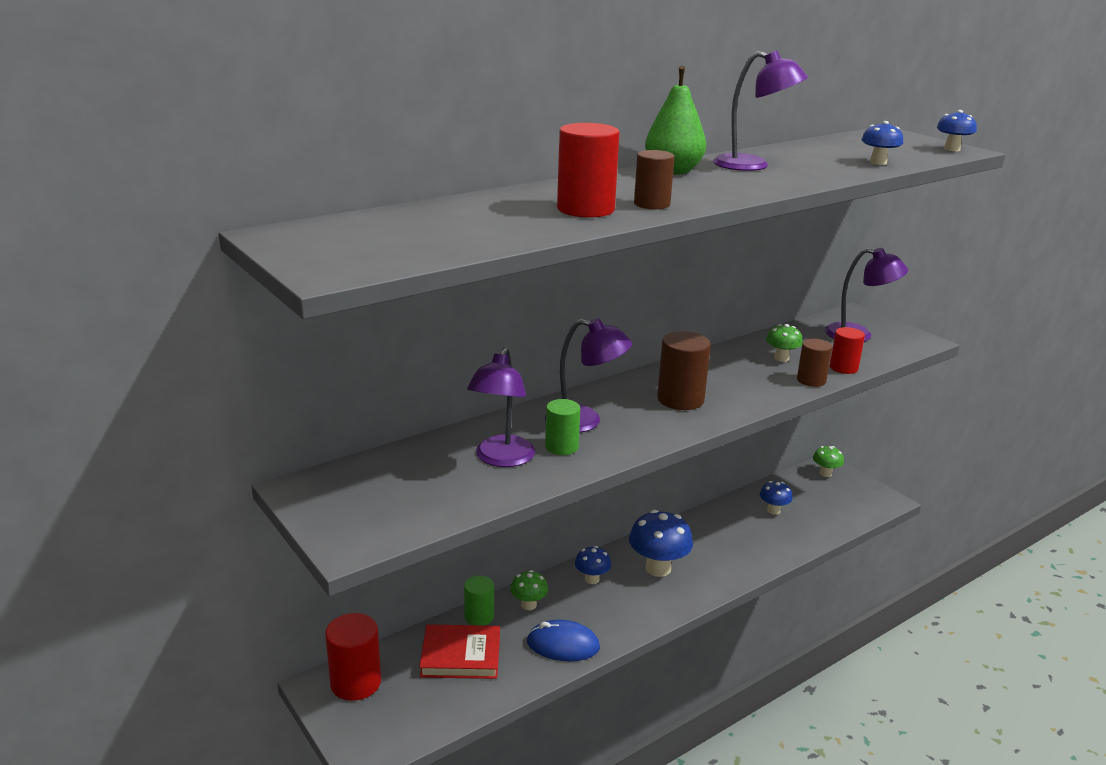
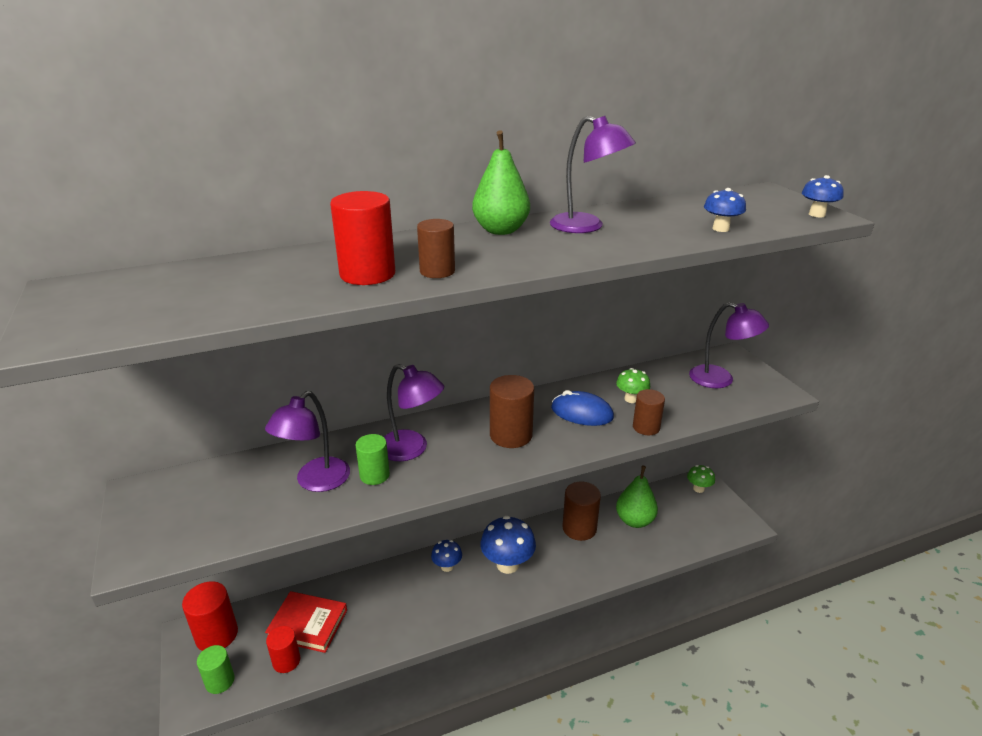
camera: 15 degrees right, 5 degrees up
green cylinder [464,576,494,626] -> green cylinder moved to [197,645,235,694]
green mushroom [510,570,548,610] -> none
blue mouse [527,620,600,661] -> blue mouse moved to [551,390,614,426]
blue mushroom [760,481,793,515] -> green pear [616,465,658,528]
red cylinder [830,327,865,374] -> red cylinder moved to [266,626,300,673]
none -> brown cylinder [562,482,601,541]

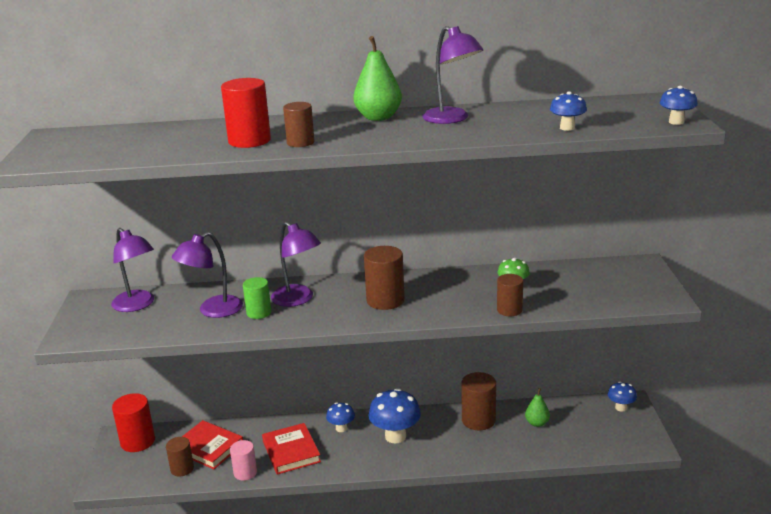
camera: 20 degrees right, 5 degrees down
green cylinder [197,645,235,694] -> none
red cylinder [266,626,300,673] -> brown cylinder [166,437,194,477]
blue mouse [551,390,614,426] -> none
green pear [616,465,658,528] -> green pear [525,388,550,427], size x0.60
green mushroom [687,465,715,493] -> blue mushroom [608,381,637,412]
purple lamp [689,302,769,388] -> purple lamp moved to [111,228,154,312]
none -> pink cylinder [230,440,257,480]
none -> red book [262,423,321,475]

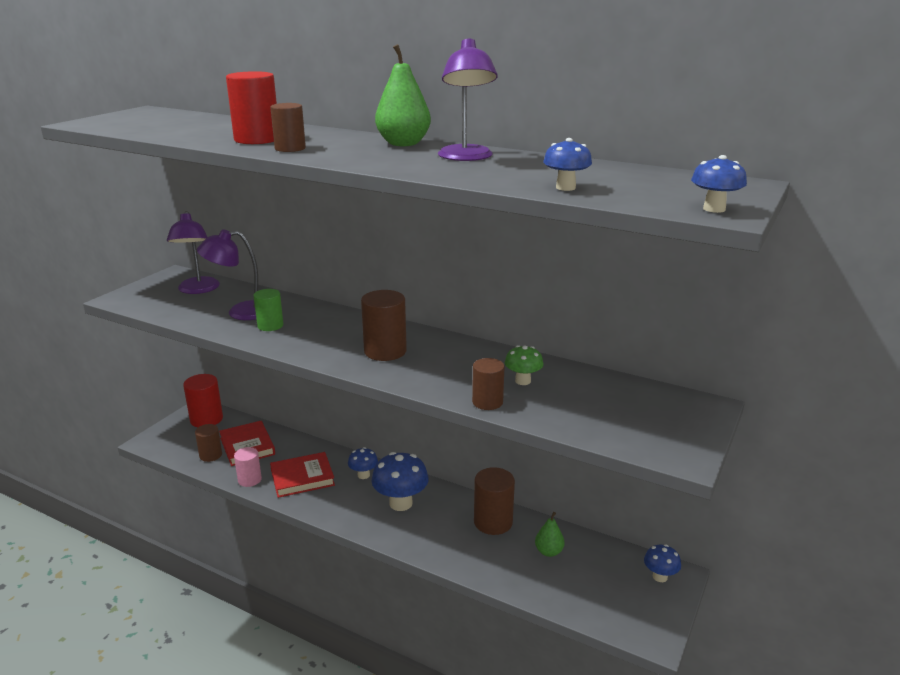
camera: 30 degrees right, 0 degrees up
red book [262,423,321,475] -> red book turned 60 degrees clockwise [270,452,335,498]
purple lamp [271,222,321,307] -> none

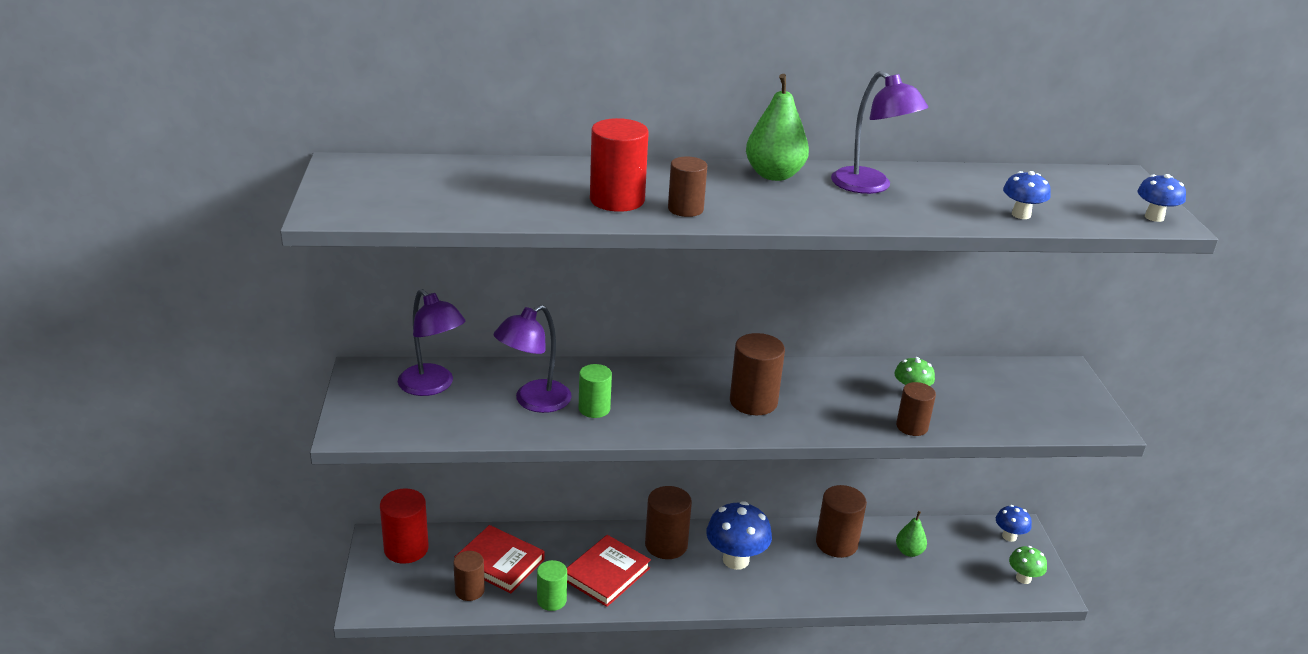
camera: 35 degrees left, 5 degrees up
pink cylinder [234,447,262,487] -> green cylinder [537,560,567,611]
blue mushroom [348,447,378,479] -> brown cylinder [645,486,692,559]
none -> green mushroom [1009,546,1047,584]

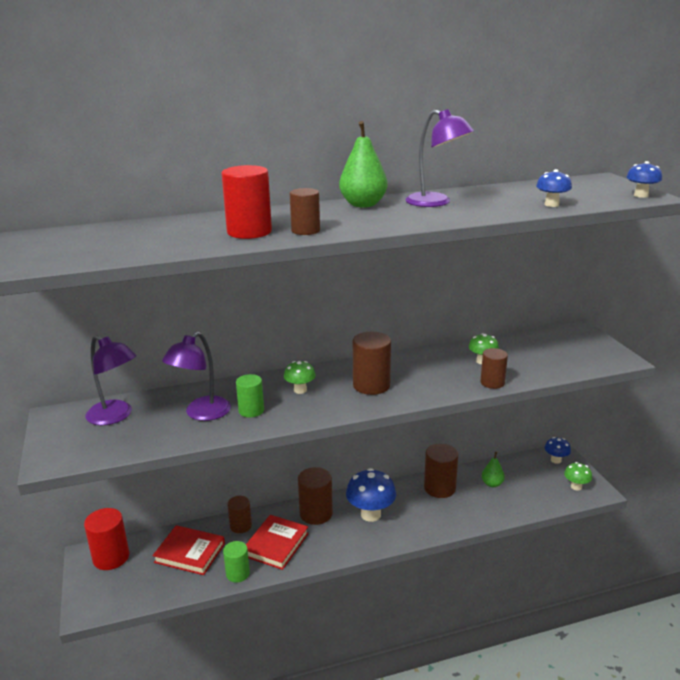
camera: 10 degrees left, 5 degrees down
brown cylinder [453,551,485,601] -> brown cylinder moved to [227,496,252,533]
none -> green mushroom [284,361,316,394]

